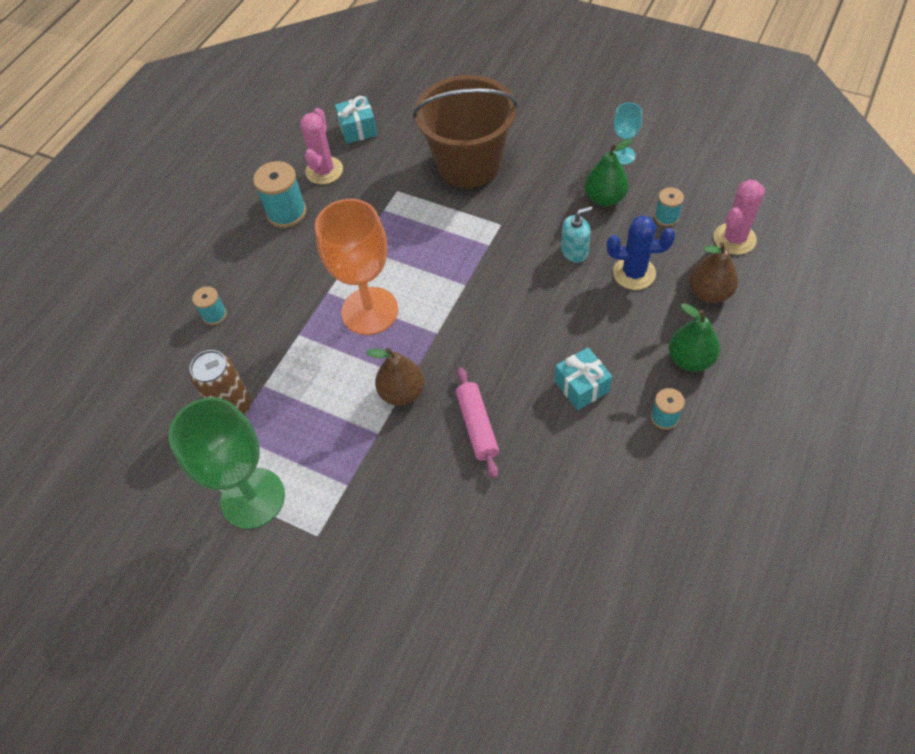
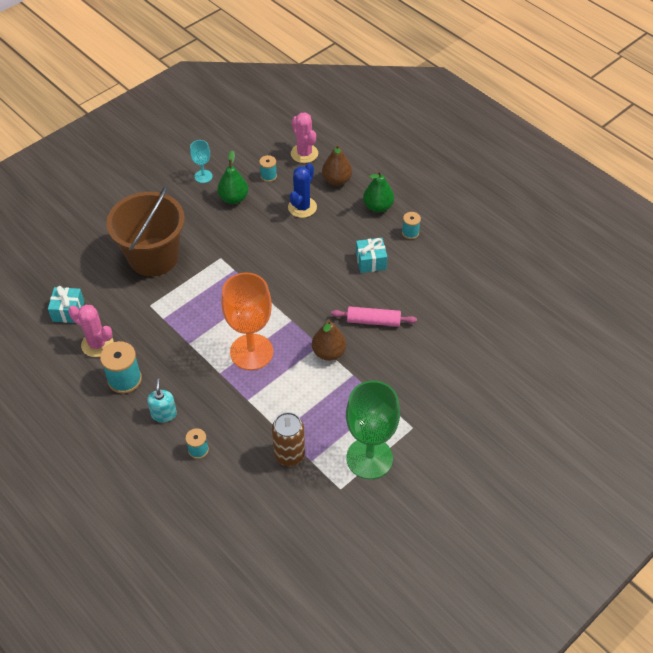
camera: 75 degrees left, 5 degrees down
turquoise soap dispenser [561,206,593,263] -> turquoise soap dispenser moved to [147,378,177,422]

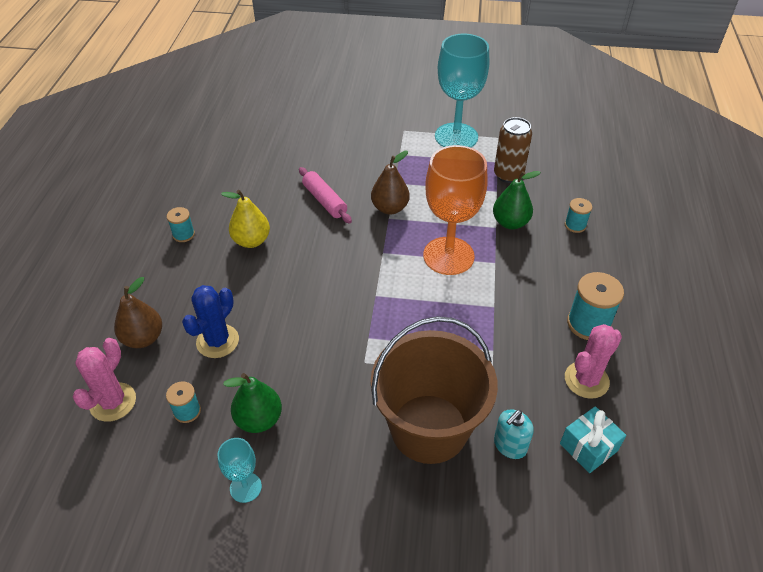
camera: 130 degrees left, 5 degrees down
pink cactus [68,305,114,357] -> pink cactus turned 60 degrees clockwise [565,324,622,399]
turquoise soap dispenser [147,378,177,422] -> turquoise soap dispenser moved to [494,409,534,459]
blue cactus [288,163,317,218] -> blue cactus turned 45 degrees counterclockwise [182,285,239,358]
green goblet [346,381,400,479] -> turquoise goblet [435,34,489,148]
turquoise gift [356,238,387,273] -> yellow pear [221,190,270,248]
green pear [363,170,394,213] -> green pear moved to [493,171,541,229]

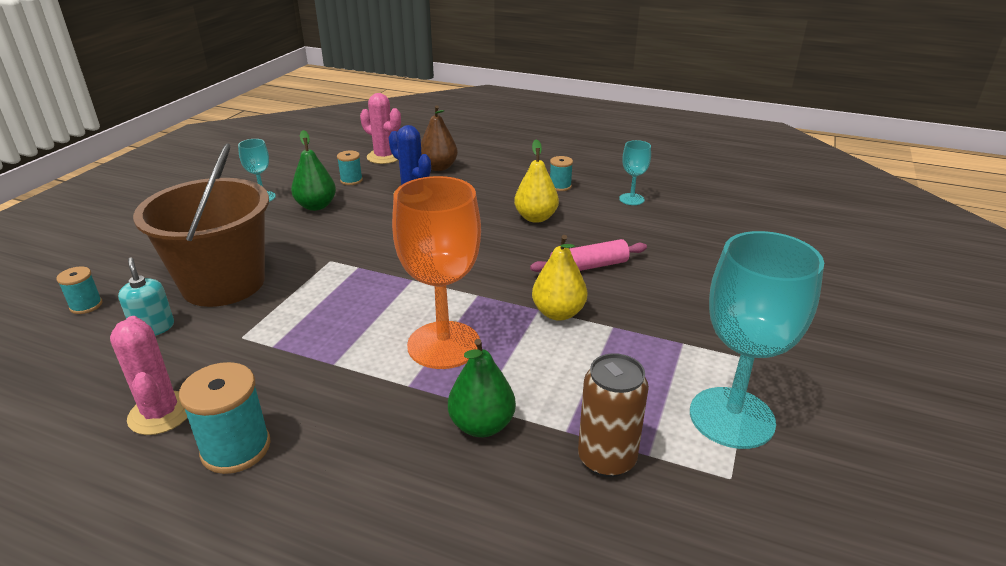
camera: 105 degrees right, 15 degrees down
brown pear [371,151,409,214] -> yellow pear [532,235,587,321]
turquoise gift [560,406,626,473] -> none
turquoise spool [565,198,592,233] -> turquoise spool moved to [57,267,102,314]
none -> turquoise goblet [619,140,651,205]

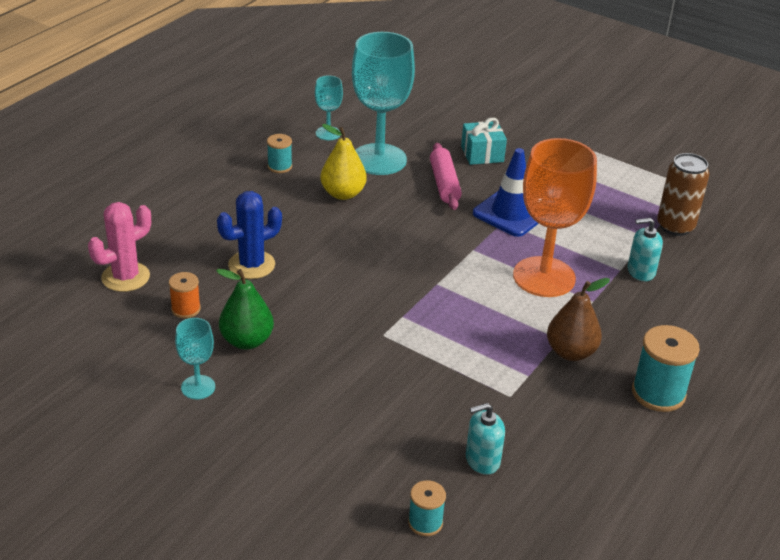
camera: 80 degrees left, 5 degrees up
pink cactus [110,316,187,435] -> none
brown bucket [133,143,269,307] -> none
turquoise spool [337,151,363,185] -> orange spool [169,272,201,318]
brown pear [421,105,458,171] -> brown pear moved to [547,278,610,361]
green pear [448,339,516,437] -> turquoise soap dispenser [628,218,663,281]
yellow pear [532,235,587,321] -> blue traffic cone [473,148,539,237]
turquoise goblet [690,231,824,449] -> turquoise goblet moved to [352,32,415,175]
none -> turquoise gift [461,118,507,165]

